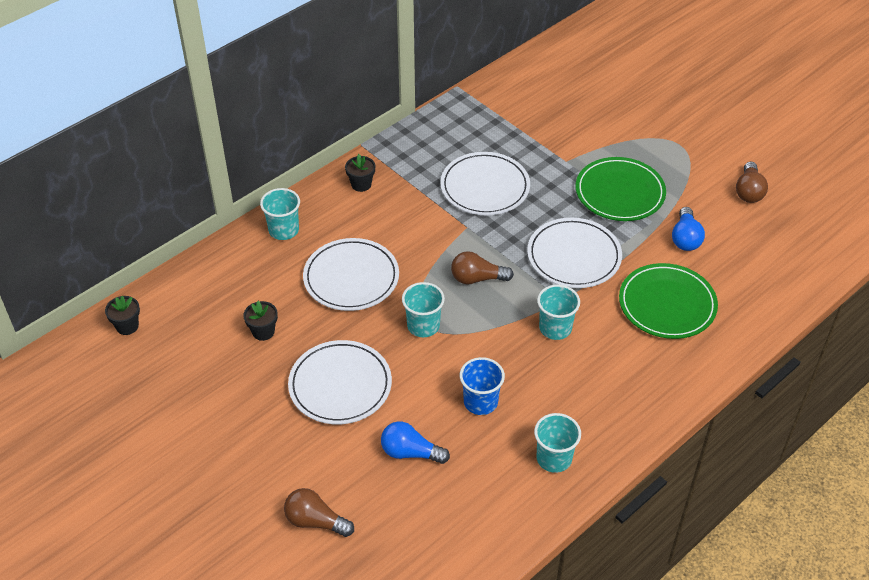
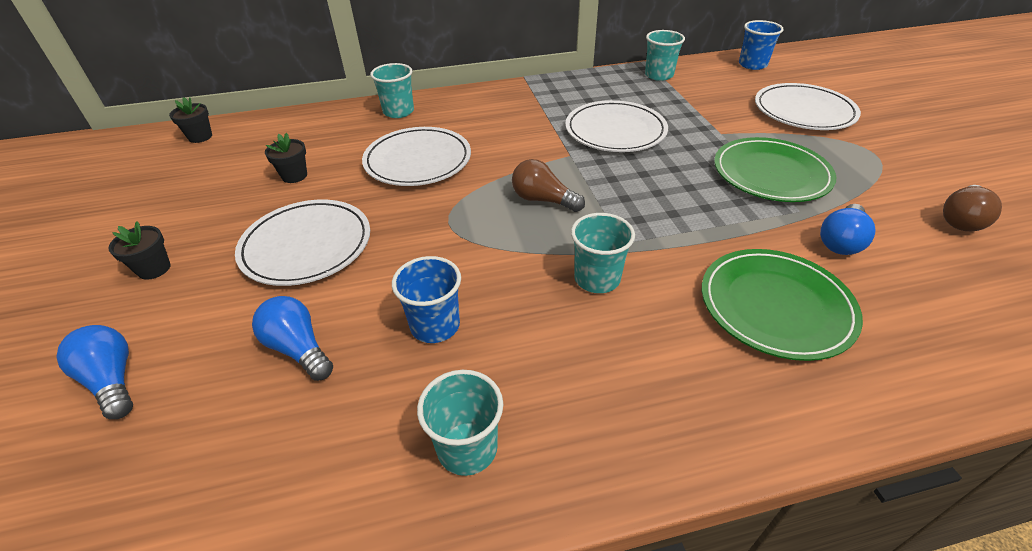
camera: 30 degrees right, 5 degrees down
brown light bulb [284,488,354,537] -> blue light bulb [56,325,133,419]
black flower pot [345,154,375,192] -> black flower pot moved to [108,221,170,280]
turquoise cup [402,282,445,337] -> turquoise cup moved to [645,30,685,81]
white plate [527,218,622,288] -> white plate moved to [755,83,861,130]
none -> blue cup [739,20,784,70]

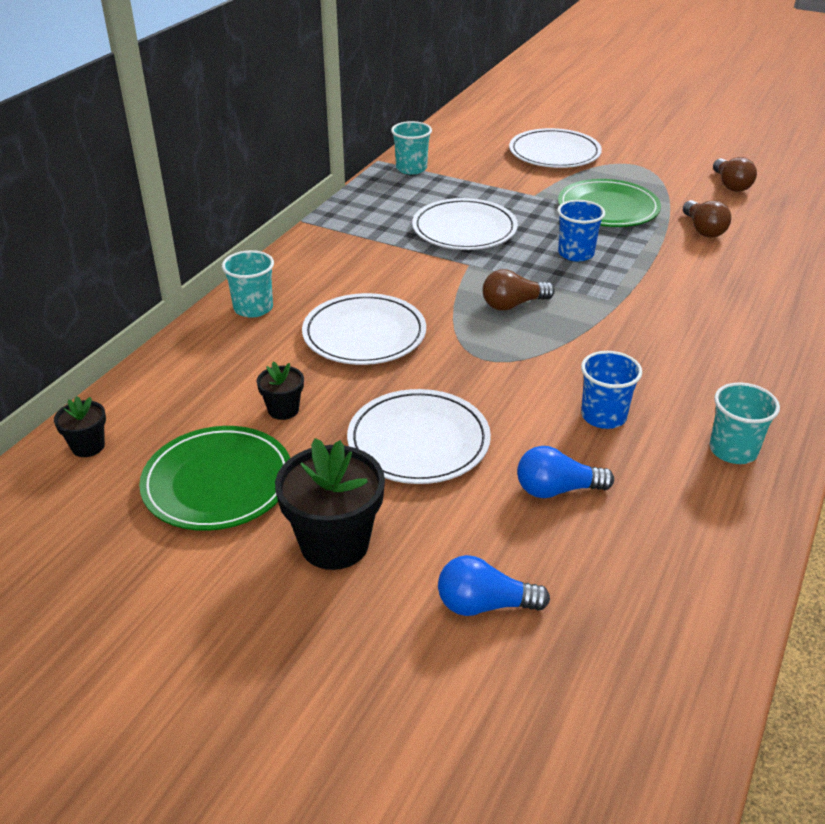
camera: 50 degrees left, 5 degrees down
black flower pot [108,221,170,280] -> black flower pot [275,438,385,570], size x1.92
turquoise cup [571,213,635,293] -> none
green plate [702,249,863,361] -> green plate moved to [139,426,290,531]
blue cup [739,20,784,70] -> blue cup moved to [557,200,605,262]
blue light bulb [820,204,876,255] -> brown light bulb [683,200,731,238]

